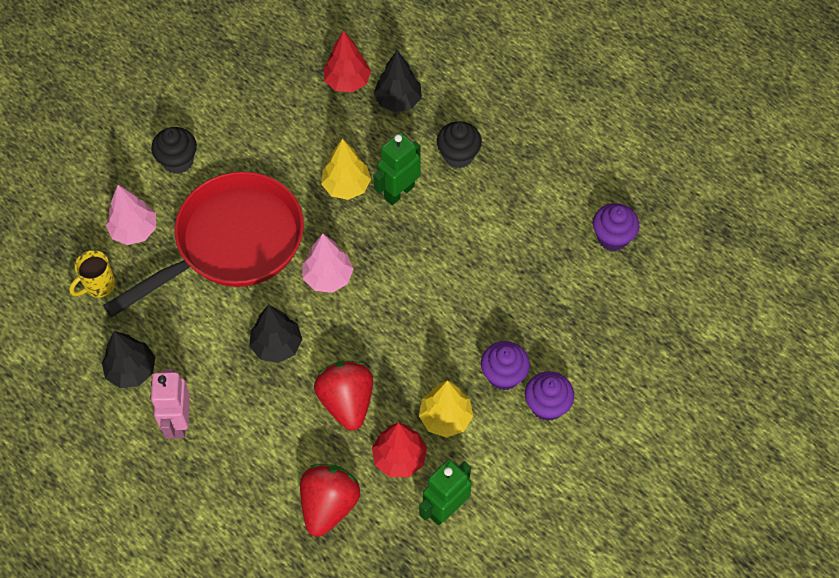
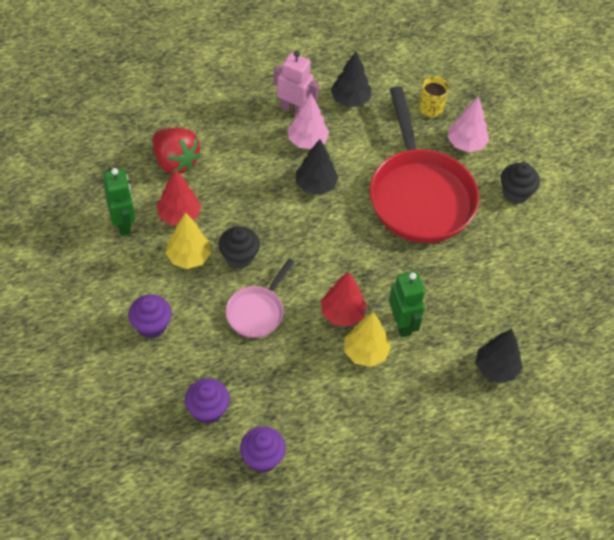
camera: 115 degrees right, 5 degrees down
pink tree [302,234,354,293] -> pink tree moved to [288,94,329,149]
red strawberry [314,361,373,430] -> none
yellow tree [321,139,371,200] -> yellow tree moved to [344,312,391,367]
red tree [323,30,371,92] -> red tree moved to [321,271,367,326]
black cupcake [437,121,482,168] -> black cupcake moved to [219,226,260,269]
purple cupcake [481,341,530,390] -> purple cupcake moved to [185,378,230,424]
none -> pink pan [226,258,294,338]

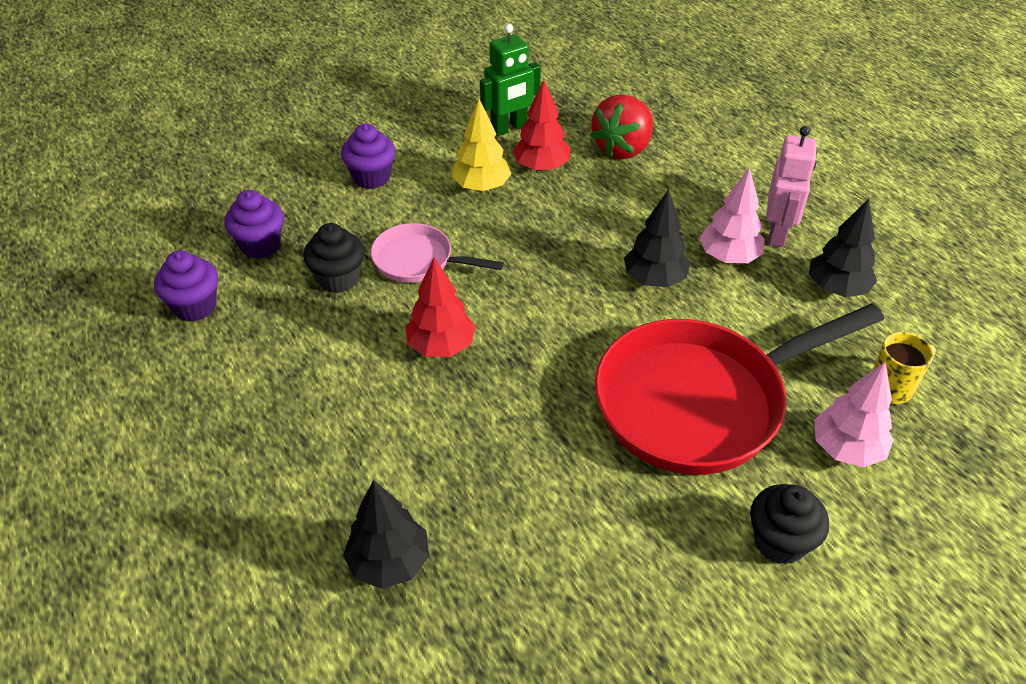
camera: 80 degrees right, 10 degrees down
black cupcake [219,226,260,269] -> black cupcake moved to [303,223,365,293]
yellow tree [344,312,391,367] -> none
green robot [389,271,425,337] -> none

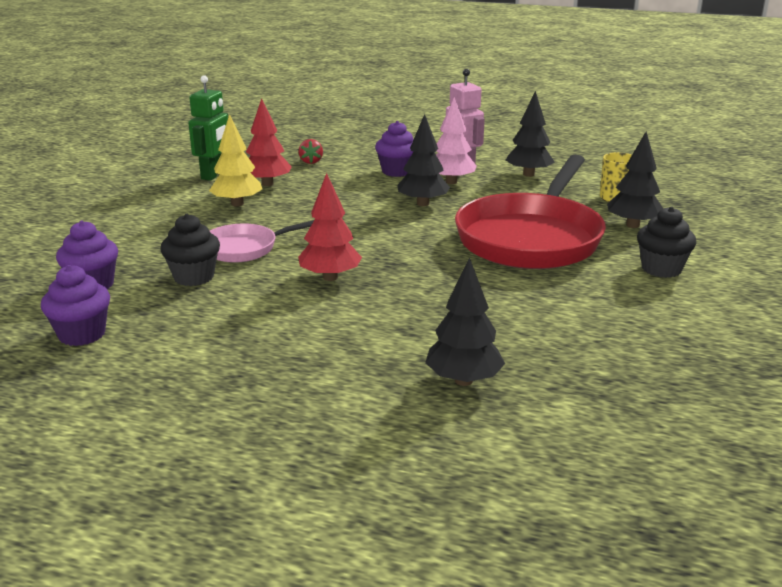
camera: 40 degrees left, 20 degrees down
purple cupcake [341,124,395,189] -> purple cupcake moved to [375,121,414,177]
red strawberry [590,94,653,159] -> red strawberry [298,139,323,164], size x0.48
pink tree [814,362,894,467] -> black tree [607,131,663,228]

